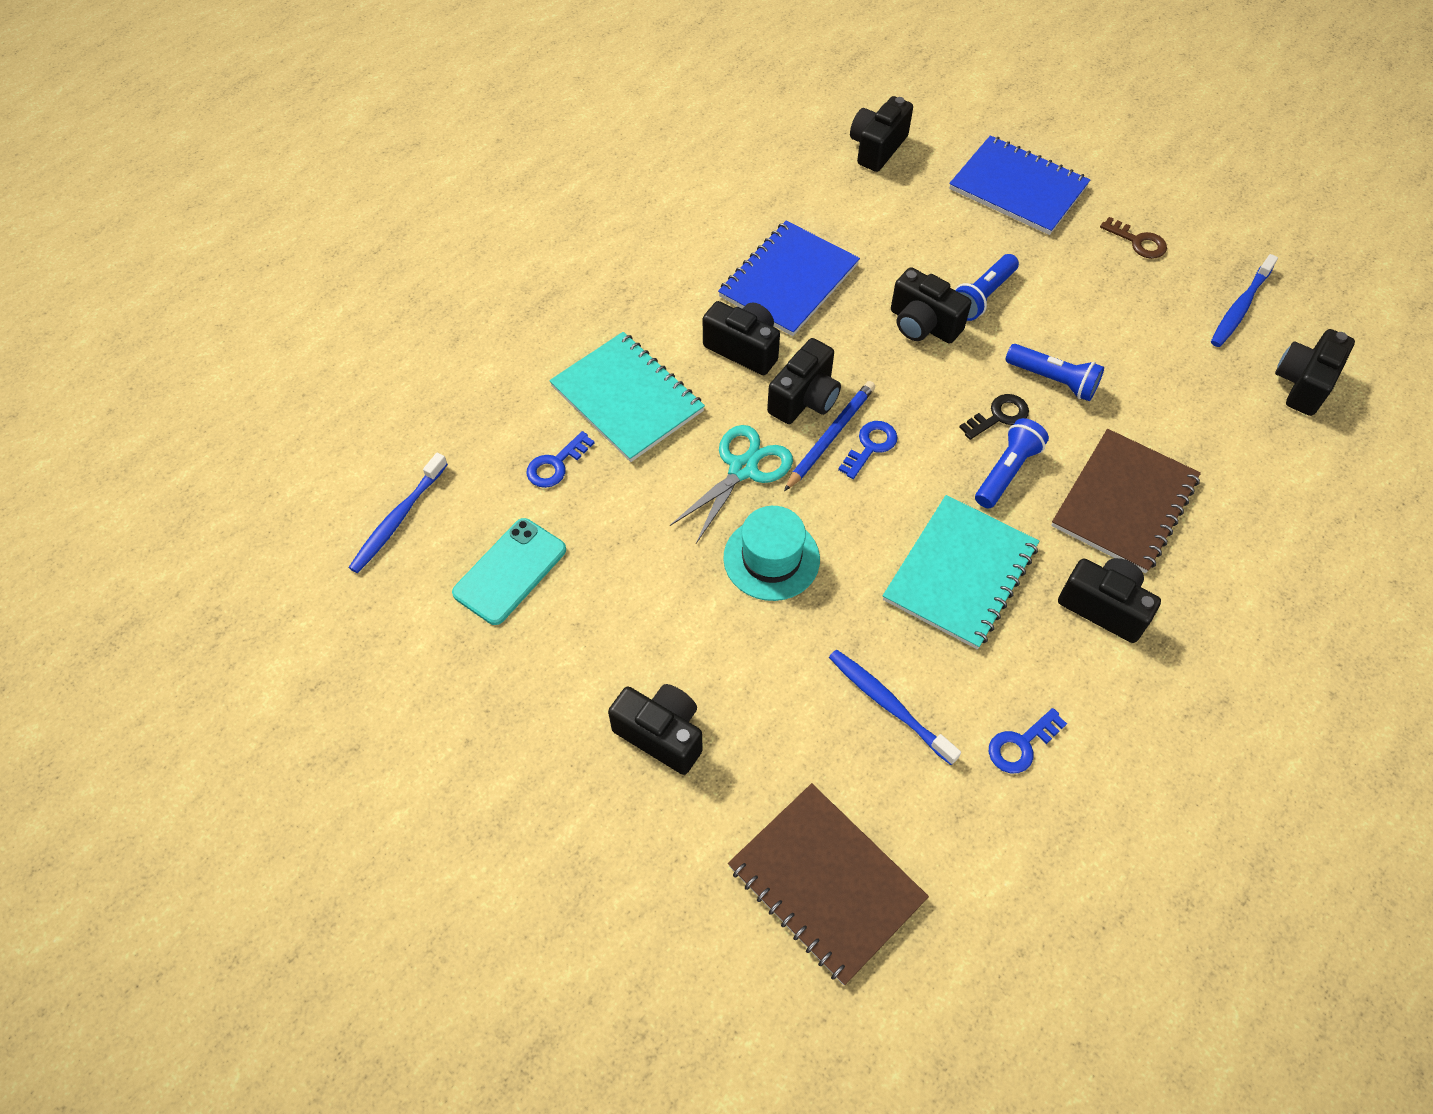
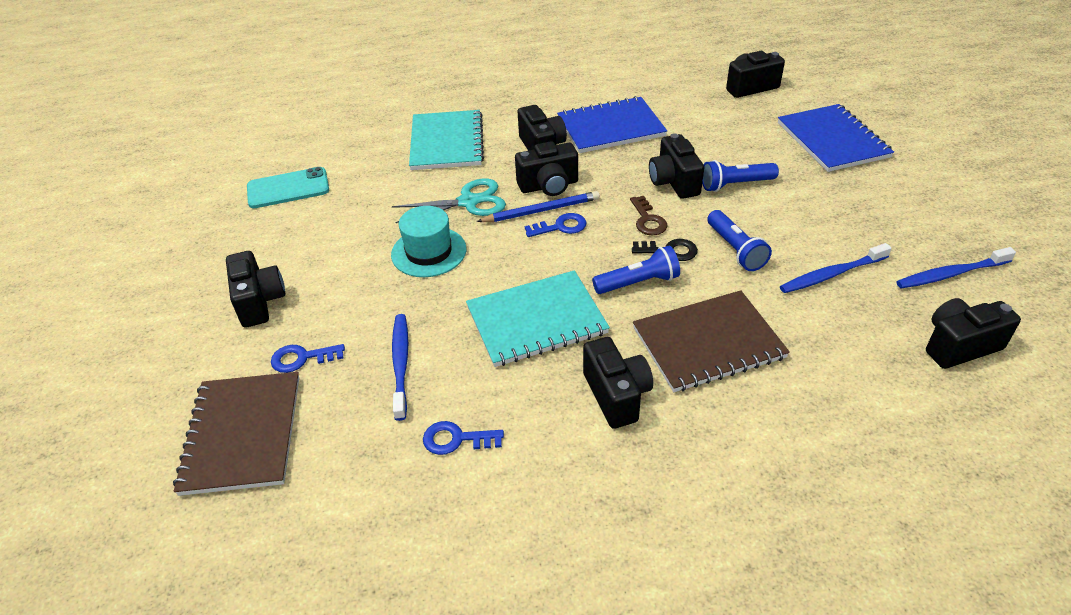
camera: 40 degrees right, 15 degrees down
blue toothbrush [348,453,448,573] -> blue toothbrush moved to [780,243,892,293]
blue key [526,431,595,488] -> blue key moved to [271,344,345,373]
brown key [1100,217,1167,259] -> brown key moved to [630,196,667,235]

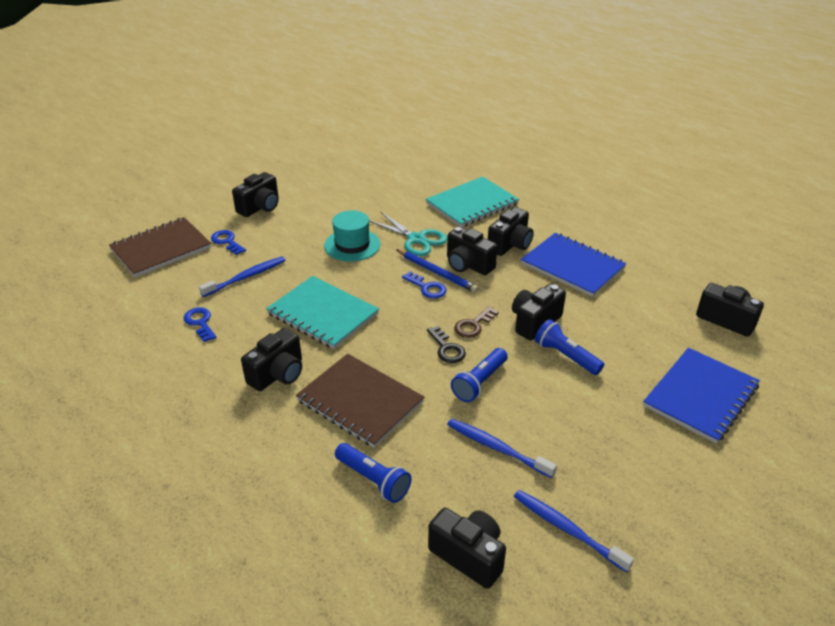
camera: 55 degrees right, 5 degrees down
turquoise phone [247,167,329,208] -> none
blue flashlight [592,246,680,294] -> blue flashlight moved to [335,443,411,503]

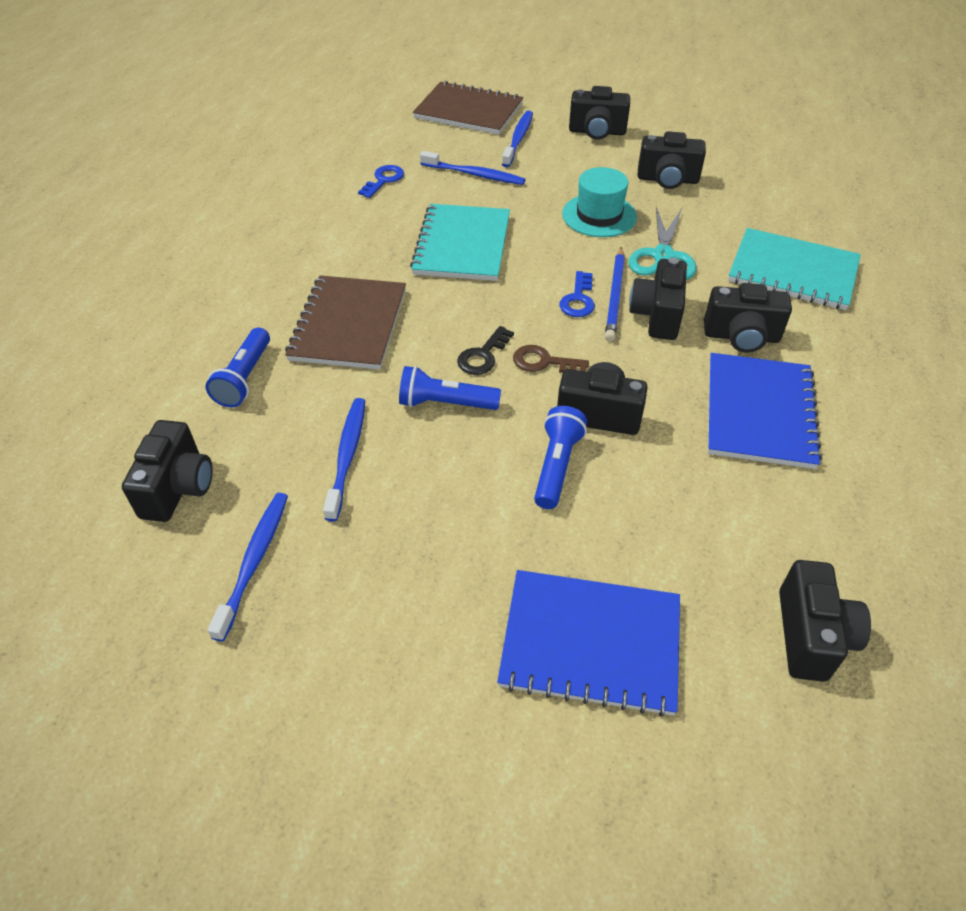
camera: 60 degrees right, 10 degrees up
blue key [211,230,246,255] -> blue toothbrush [502,111,533,167]
black camera [241,328,302,391] -> black camera moved to [638,131,706,189]

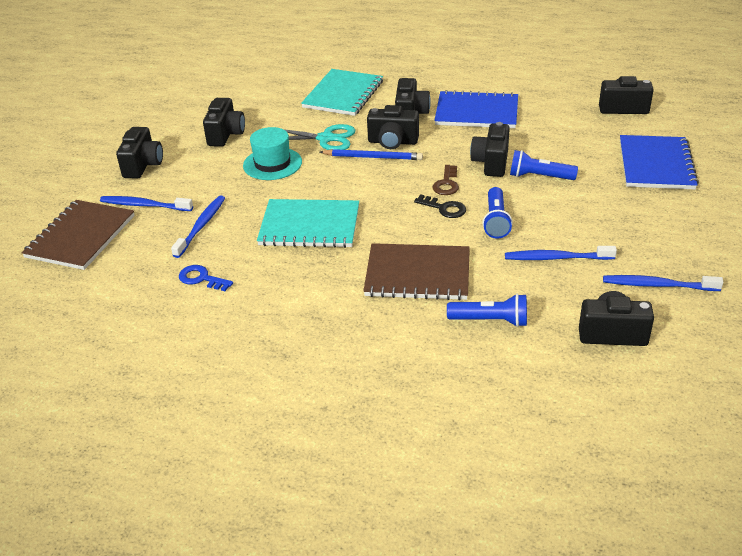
camera: 90 degrees left, 10 degrees down
blue key [559,271,595,317] -> none

